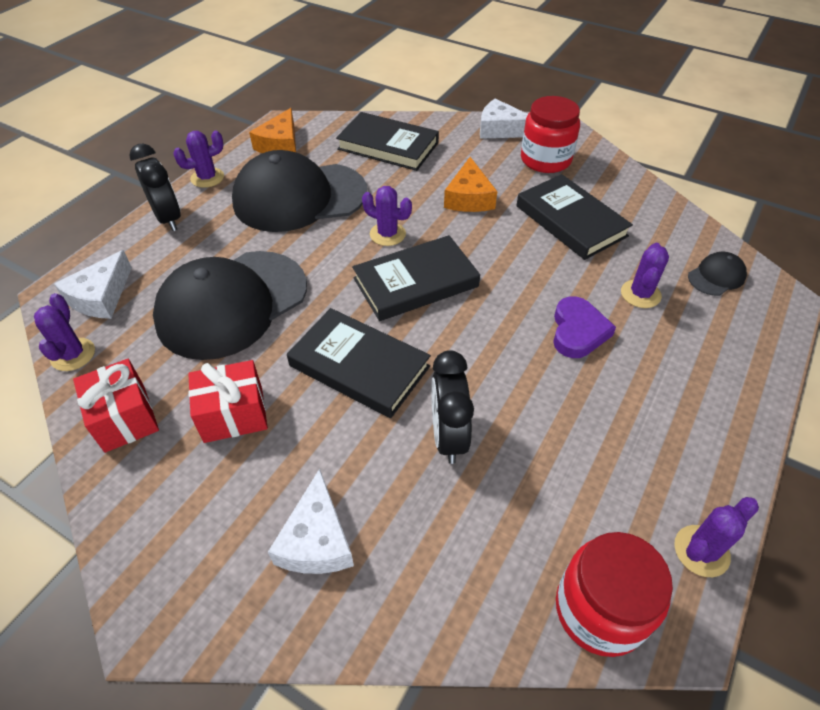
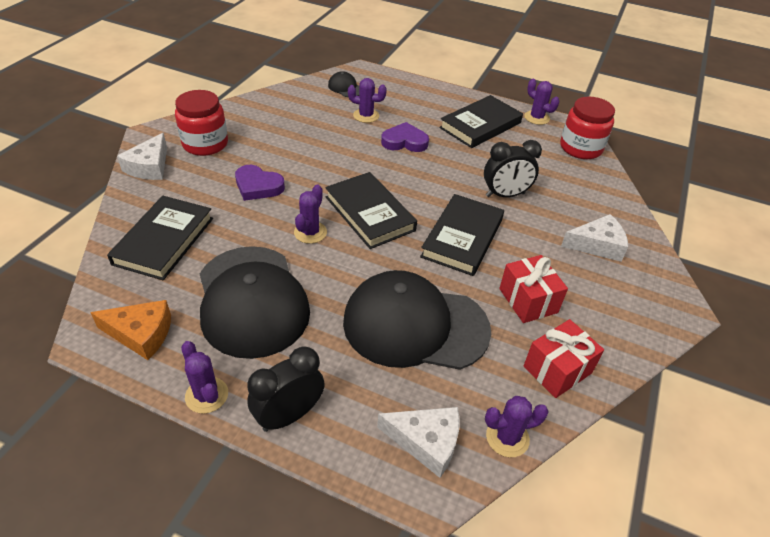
camera: 100 degrees left, 5 degrees down
black cap [153,251,307,360] -> black cap turned 150 degrees clockwise [343,270,491,370]
orange cheese [444,157,497,212] -> purple heart [235,165,285,201]
black book [516,174,633,260] -> black book moved to [439,95,523,148]

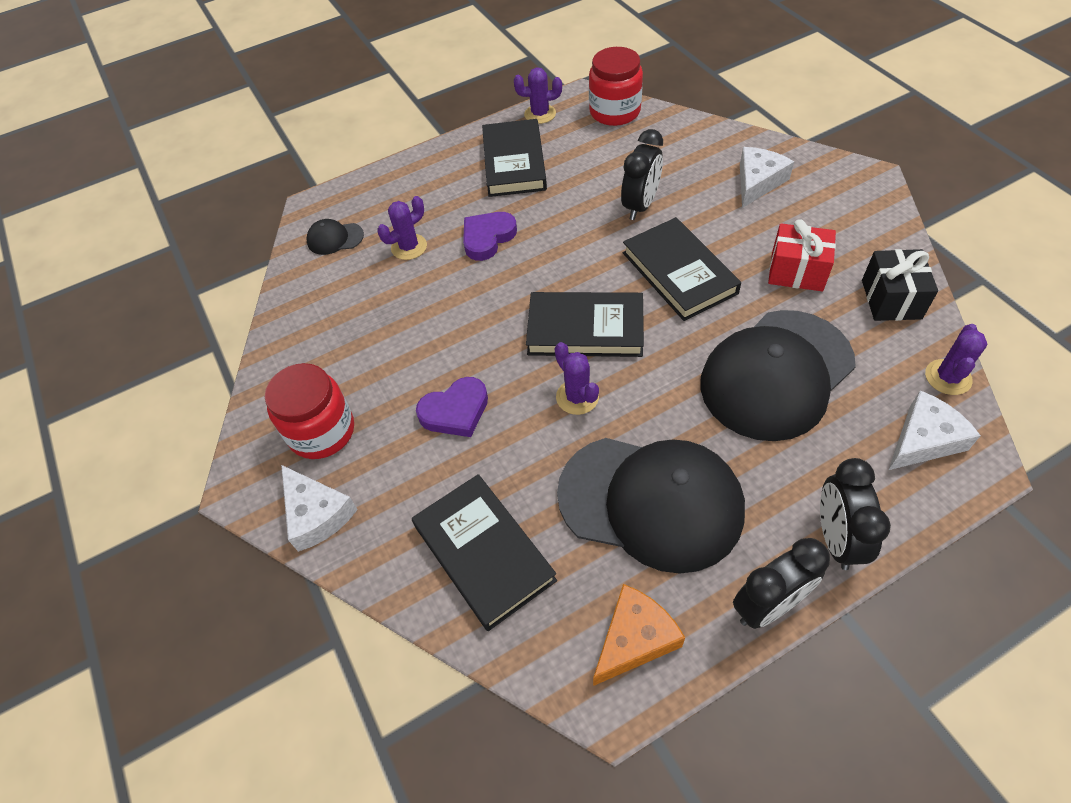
camera: 45 degrees left, 10 degrees up
purple cactus [181,341,228,414] -> black clock [733,538,830,629]
red gift [524,319,604,398] -> black gift [862,249,938,321]

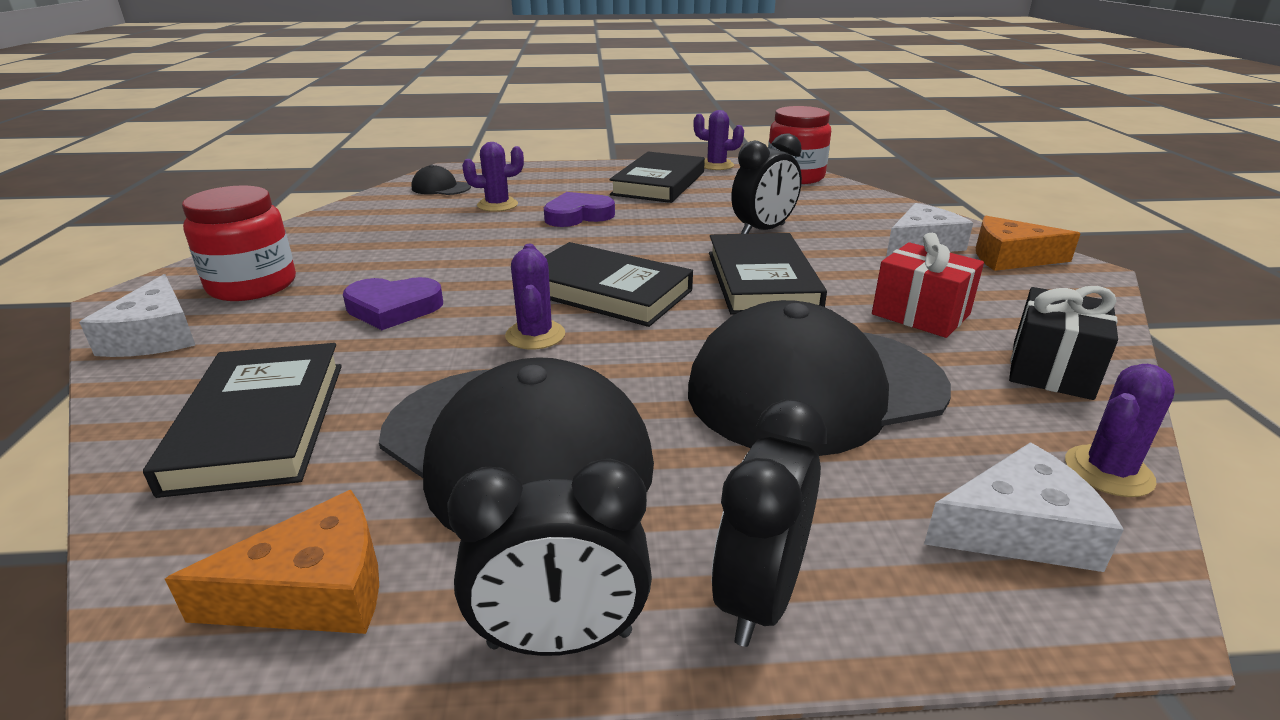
camera: 20 degrees right, 25 degrees down
none -> orange cheese [976,216,1081,271]

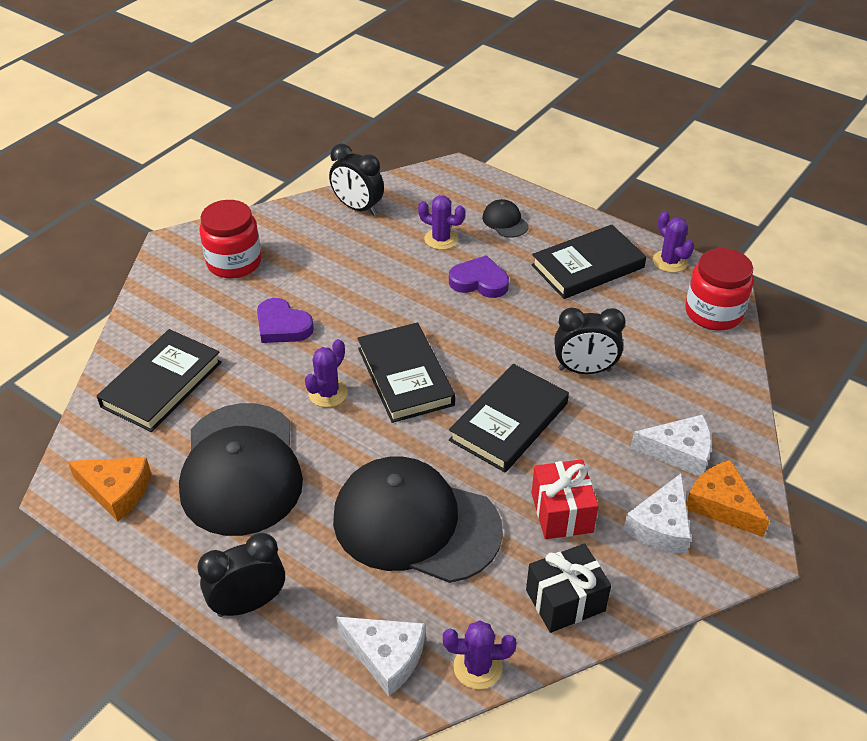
camera: 40 degrees right, 15 degrees up
white cheese [79,274,195,357] -> white cheese moved to [623,473,691,554]
black cap [412,165,471,195] -> black cap moved to [482,199,529,238]
black clock [447,459,652,656] -> black clock moved to [329,144,384,216]

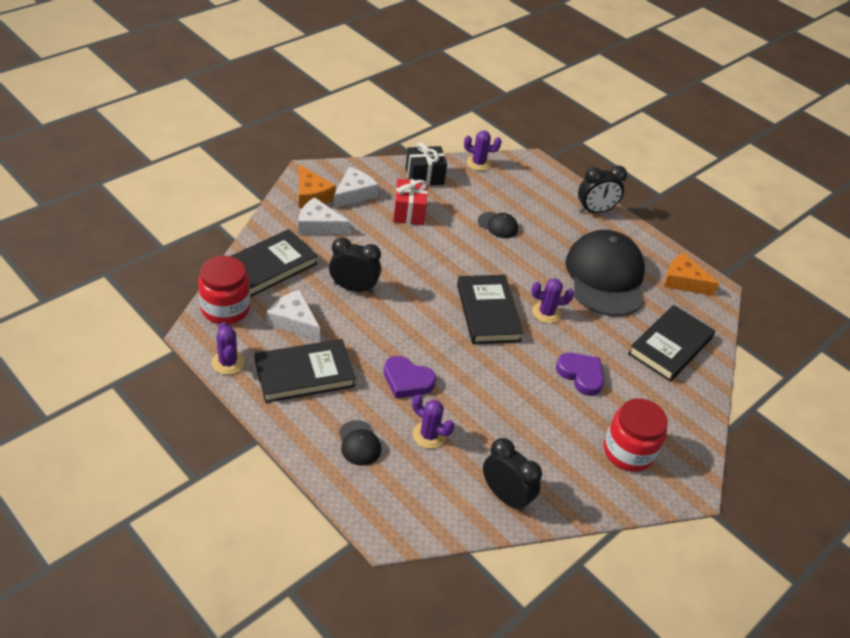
camera: 175 degrees left, 0 degrees up
purple cactus [305,339,348,407] -> purple cactus turned 45 degrees clockwise [531,278,574,323]
black cap [333,456,503,583] -> black cap [478,212,518,238], size x0.41
white cheese [336,617,425,696] -> white cheese moved to [267,290,320,341]
black book [449,364,569,473] -> black book moved to [230,229,318,297]

